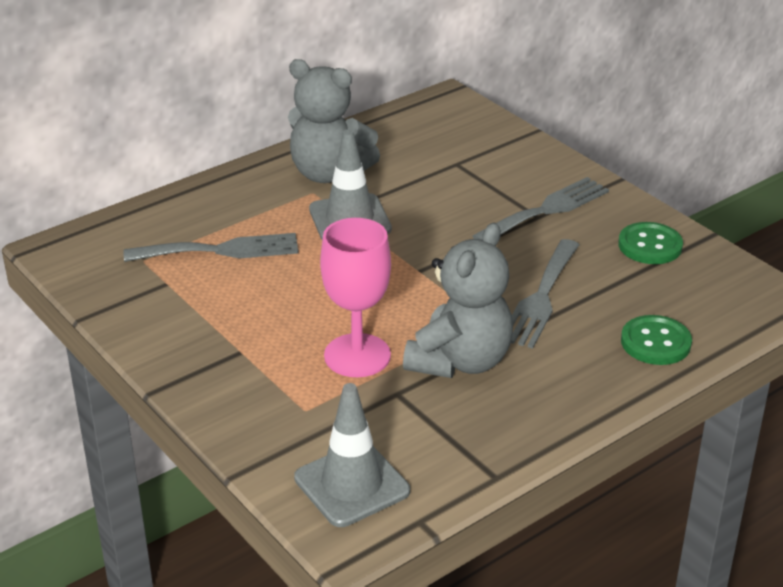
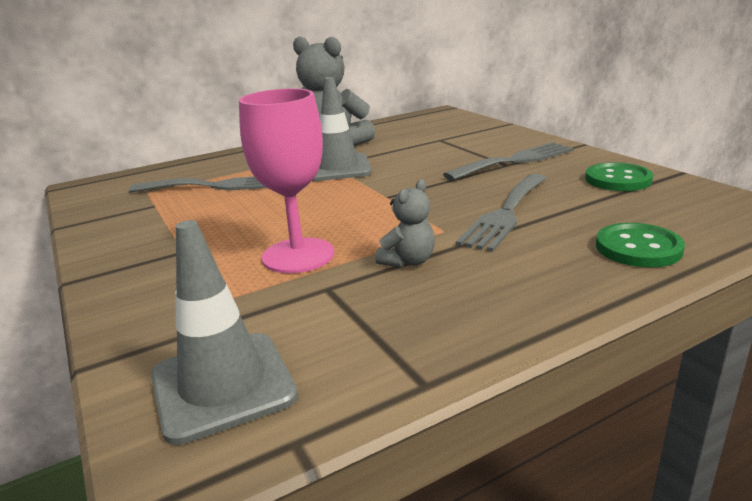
camera: 10 degrees right, 10 degrees down
grey teddy bear [403,223,513,378] -> grey teddy bear [375,180,435,268], size x0.48

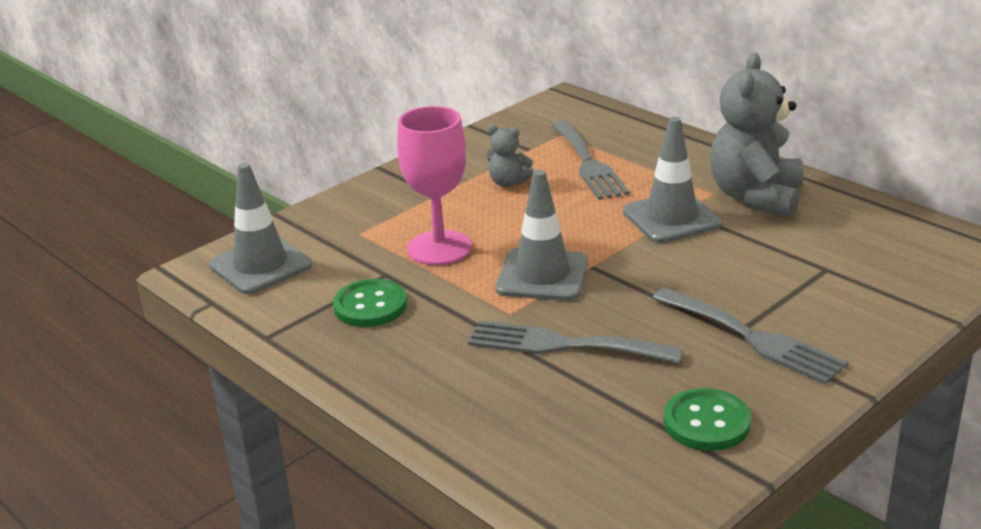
camera: 75 degrees right, 5 degrees up
grey teddy bear [375,180,435,268] -> grey teddy bear moved to [487,124,534,187]
green button [596,223,685,268] -> green button moved to [333,279,407,327]
none -> grey traffic cone [496,170,588,301]

